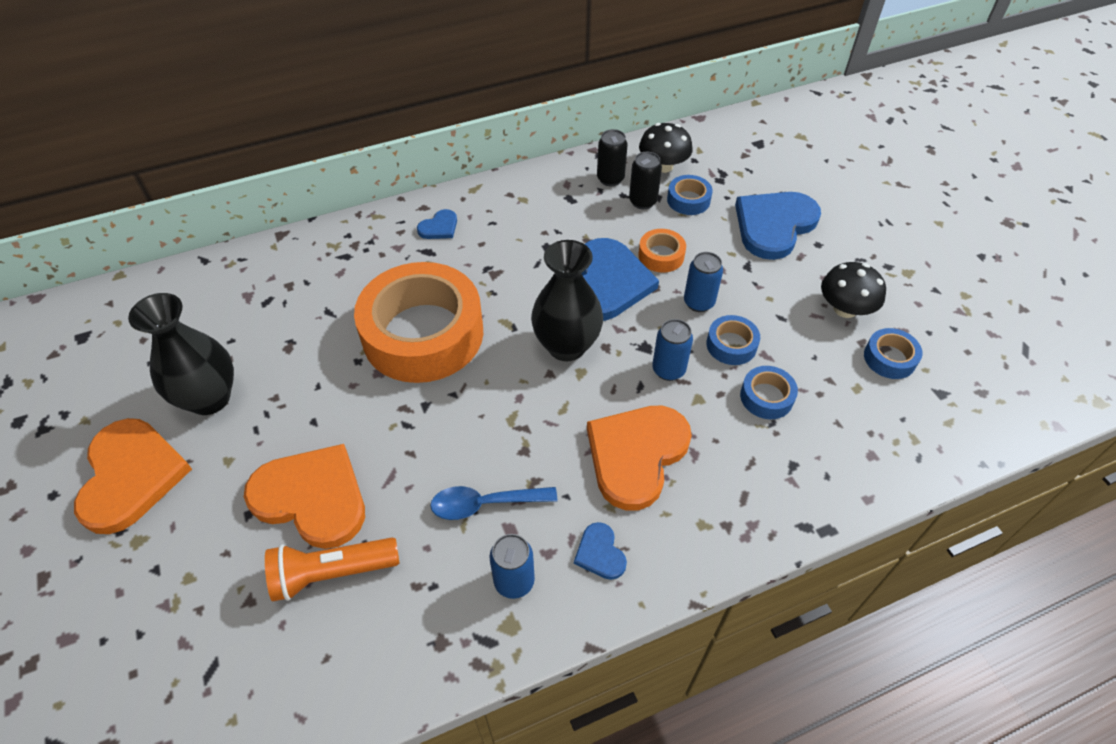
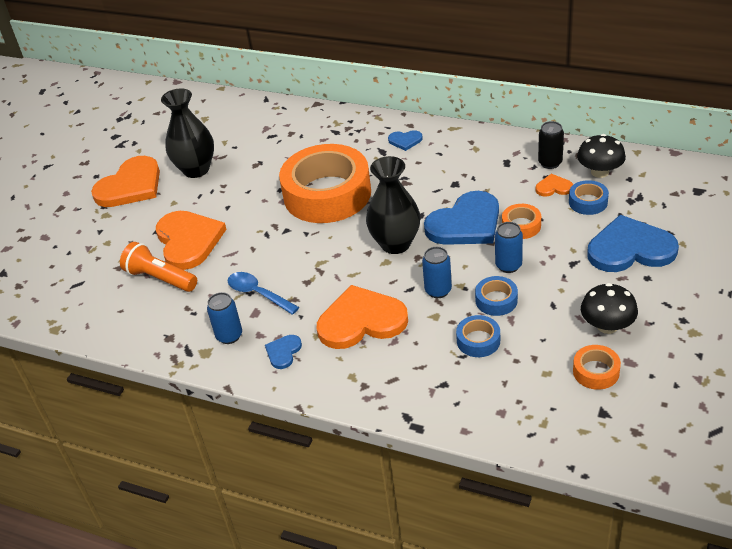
camera: 50 degrees right, 10 degrees down
black can [629,152,662,209] -> orange heart [536,174,573,197]
blue tape [864,328,922,379] -> orange tape [573,345,621,390]

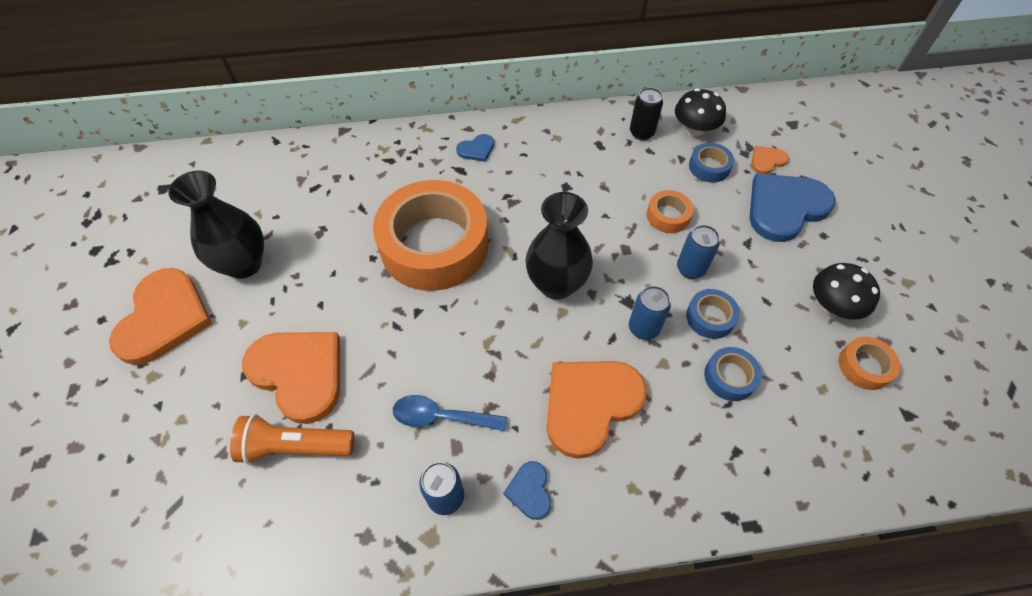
camera: 35 degrees left, 15 degrees up
blue heart [424,191,499,245] -> none
orange heart [536,174,573,197] -> orange heart moved to [751,146,789,174]

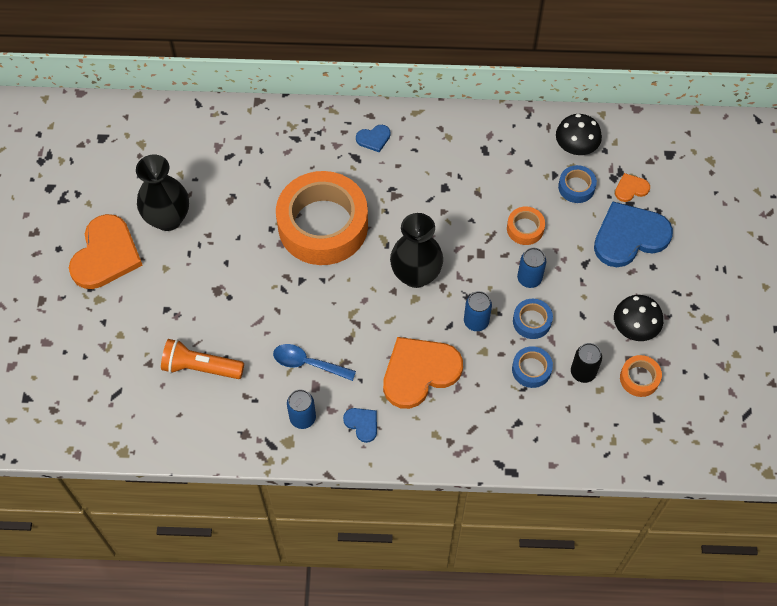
camera: 10 degrees right, 5 degrees up
orange heart [242,332,340,424] -> none
blue heart [503,461,551,520] -> blue heart turned 135 degrees clockwise [343,408,377,443]
black can [630,87,663,140] -> black can moved to [571,343,602,383]

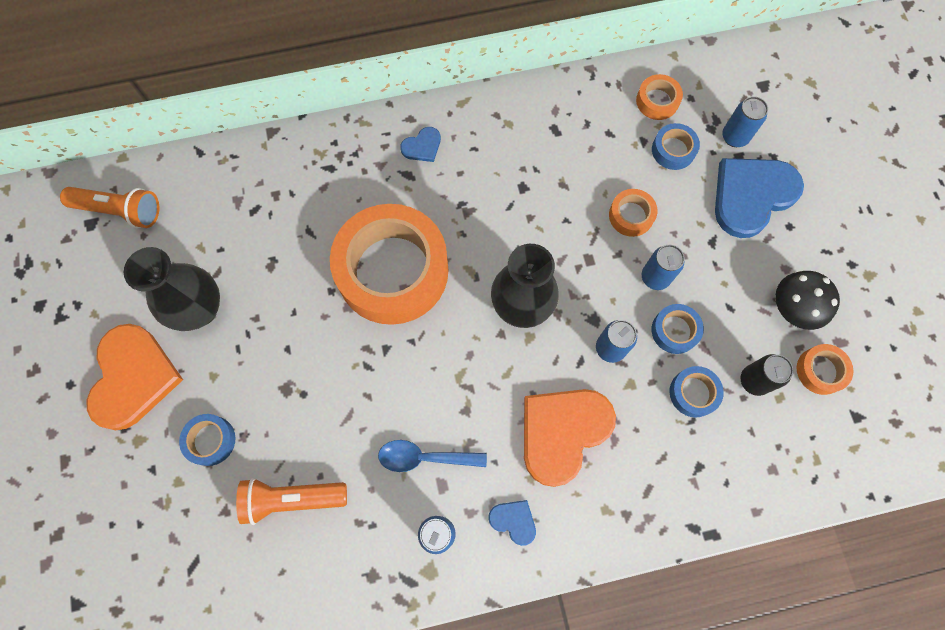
camera: 15 degrees left, 10 degrees up
black mushroom [556,114,602,155] -> orange tape [636,74,683,120]
orange heart [615,173,650,202] -> blue can [722,96,768,147]
none -> orange flashlight [60,187,159,228]
none -> blue tape [179,414,235,466]

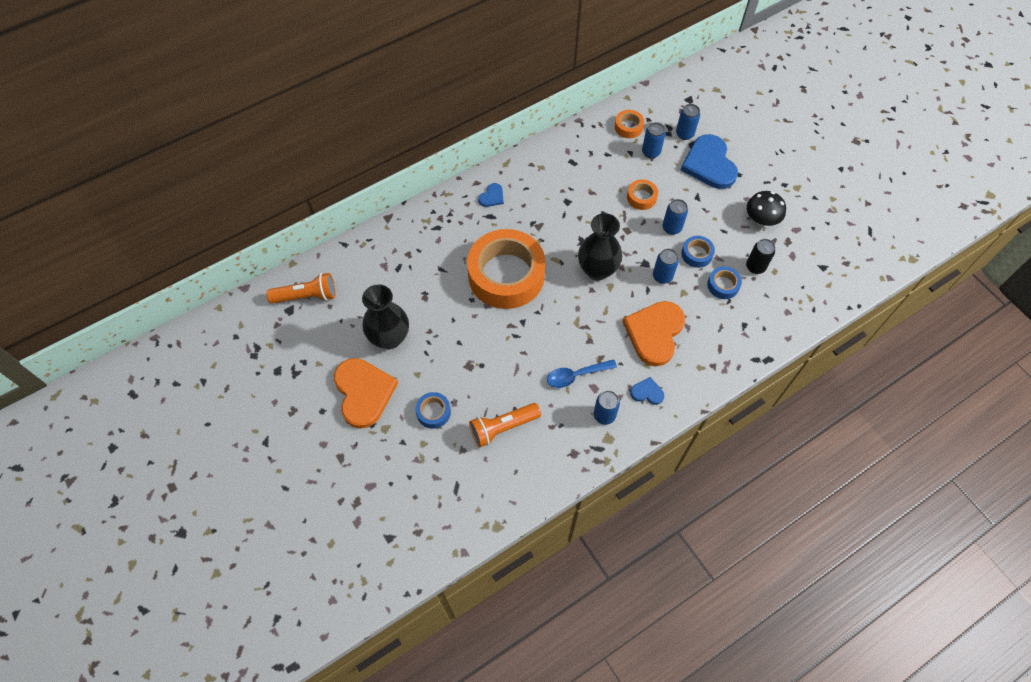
camera: 20 degrees left, 10 degrees down
blue tape [652,123,700,170] -> blue can [642,122,666,159]
blue heart [715,158,804,238] -> blue heart turned 45 degrees counterclockwise [681,134,738,189]
orange tape [797,344,853,395] -> none

